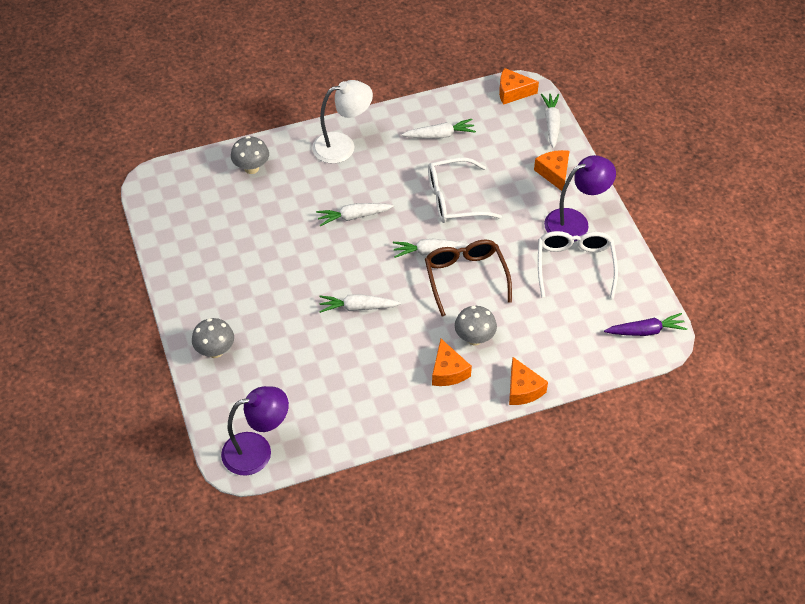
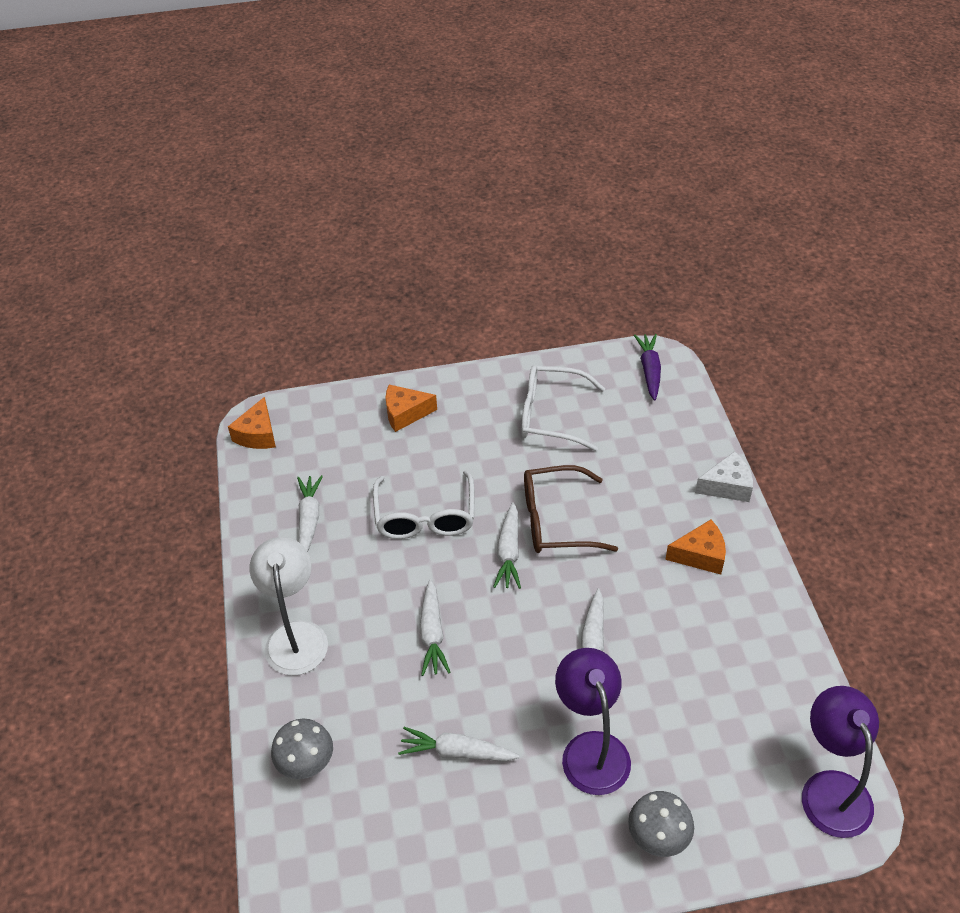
camera: 80 degrees left, 5 degrees down
grey mushroom [455,306,497,345] -> none
orange cheese [509,357,548,405] -> white cheese [695,451,753,502]
white carrot [541,94,561,149] -> white carrot moved to [398,727,520,761]
purple lamp [544,155,616,242] -> purple lamp moved to [555,648,631,795]

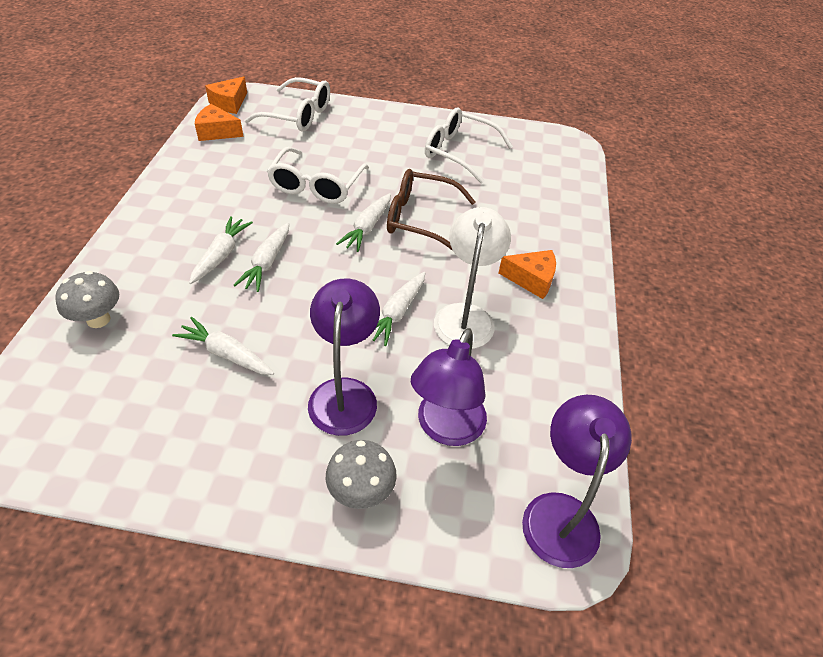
camera: 15 degrees right, 0 degrees up
white lamp [249,537,328,675] -> white lamp moved to [434,207,511,349]
white carrot [297,475,323,552] -> white carrot moved to [189,216,253,284]
orange cheese [386,384,437,432] -> orange cheese moved to [195,104,244,141]
purple carrot [634,334,661,401] -> none
white cheese [695,451,753,502] -> none
none -> white glasses [244,77,330,132]
none -> purple lamp [411,328,487,446]

